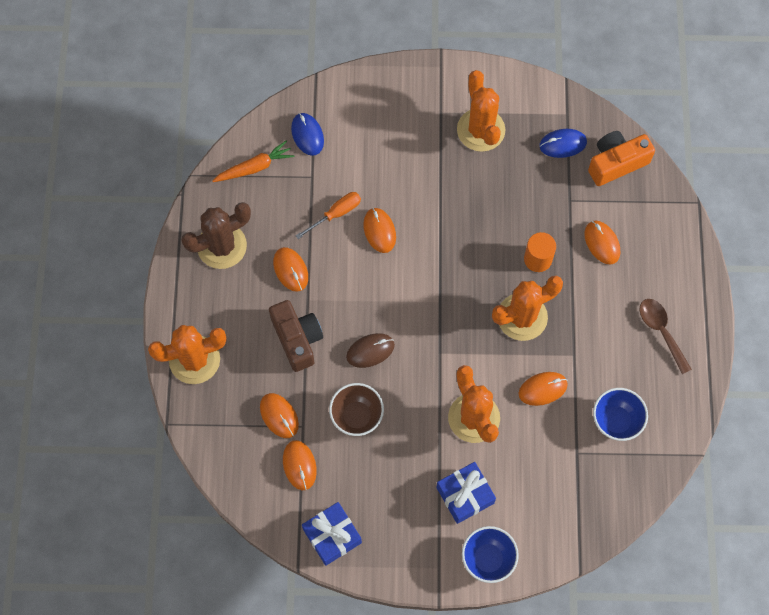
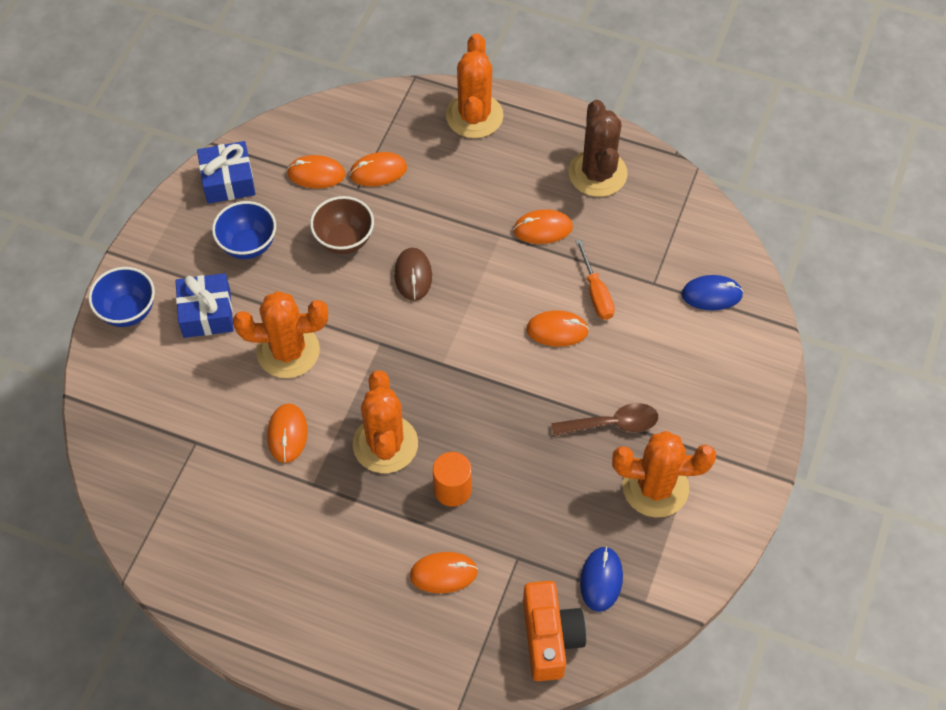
camera: 110 degrees right, 10 degrees down
orange carrot [213,140,295,182] -> none
brown camera [269,300,323,372] -> none
blue bowl [593,388,648,441] -> blue bowl moved to [212,201,276,259]
brown spoon [640,299,692,374] -> brown spoon moved to [551,403,658,436]

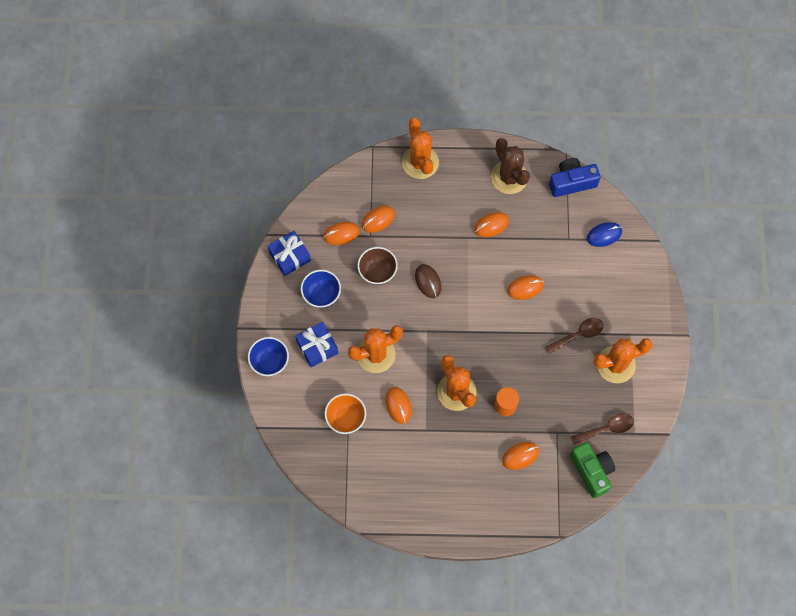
camera: 20 degrees left, 10 degrees up
orange camera [523,581,586,681] -> green camera [570,442,615,498]
orange screwdriver [576,239,615,320] -> none
blue mouse [580,546,623,612] -> brown spoon [571,413,634,445]
none -> orange bowl [324,393,366,434]
none -> blue camera [549,158,601,197]

